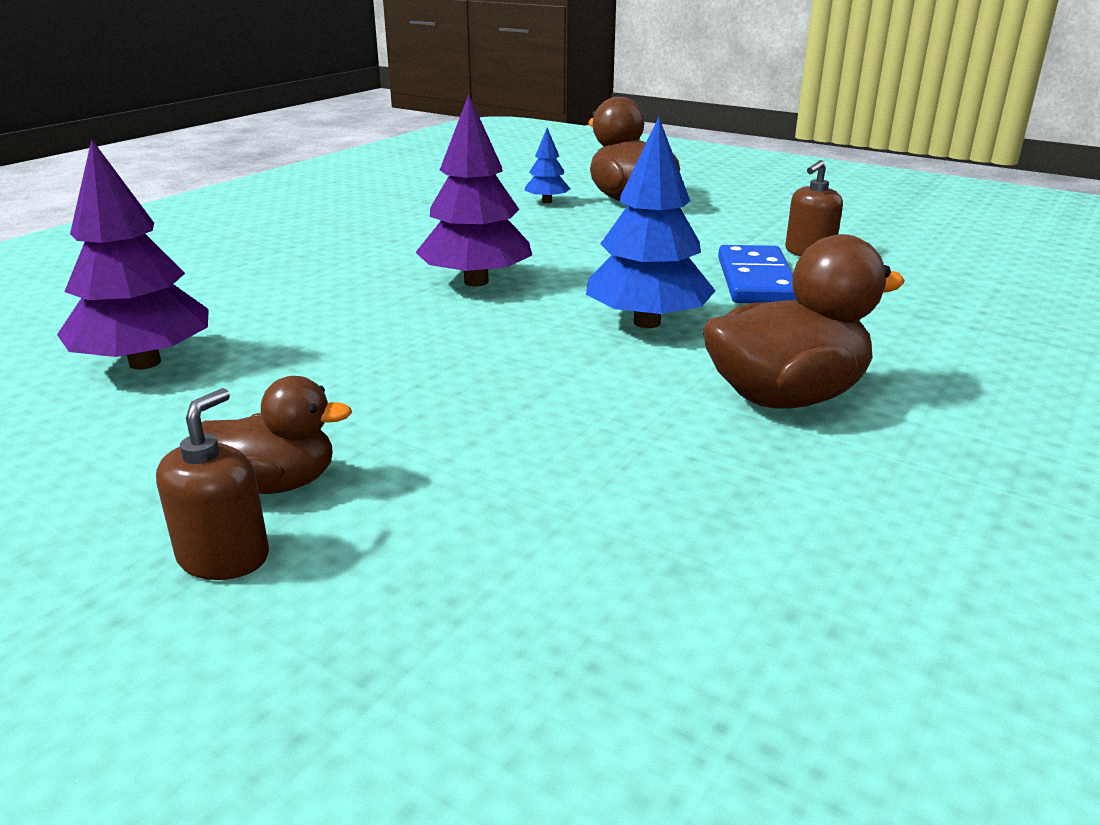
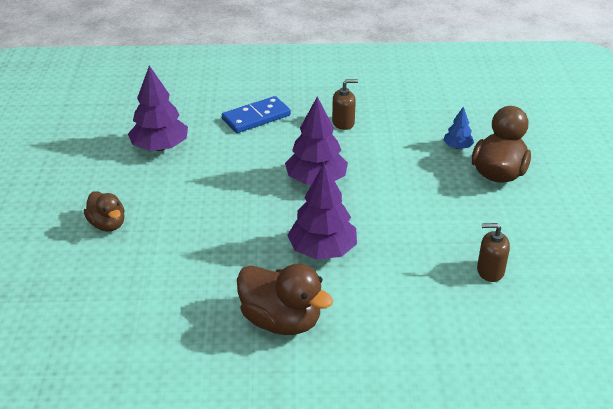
camera: 55 degrees right, 10 degrees up
brown soap dispenser [156,388,269,580] -> brown soap dispenser moved to [332,79,358,130]
blue tree [586,117,715,328] -> purple tree [287,163,357,260]
blue domino [718,245,797,303] -> blue domino moved to [222,96,291,133]

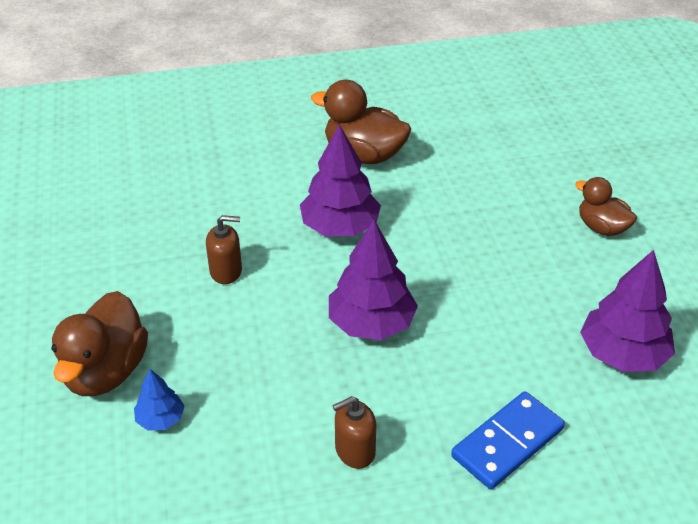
camera: 170 degrees right, 5 degrees up
brown soap dispenser [477,223,510,282] -> brown soap dispenser moved to [206,215,242,284]

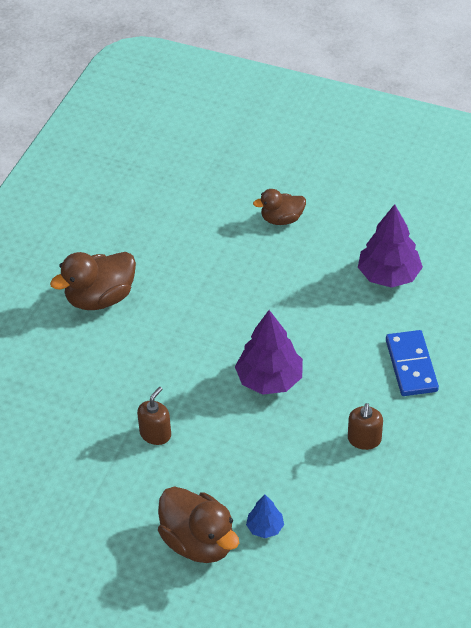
camera: 55 degrees left, 5 degrees up
purple tree [300,124,381,236] -> none

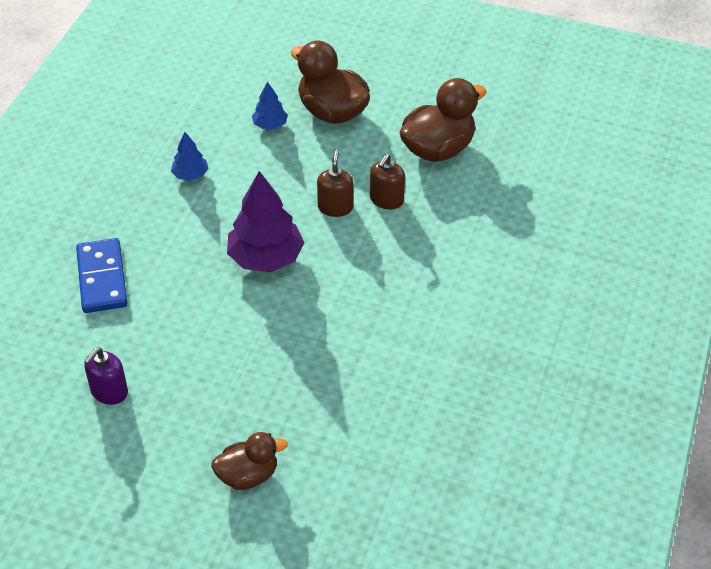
camera: 175 degrees right, 0 degrees up
brown duck [50,252,136,310] -> brown duck moved to [400,78,487,162]
brown soap dispenser [348,403,383,450] -> brown soap dispenser moved to [317,150,353,217]
purple tree [358,204,423,288] -> purple soap dispenser [84,348,128,405]
none -> blue tree [171,132,209,181]

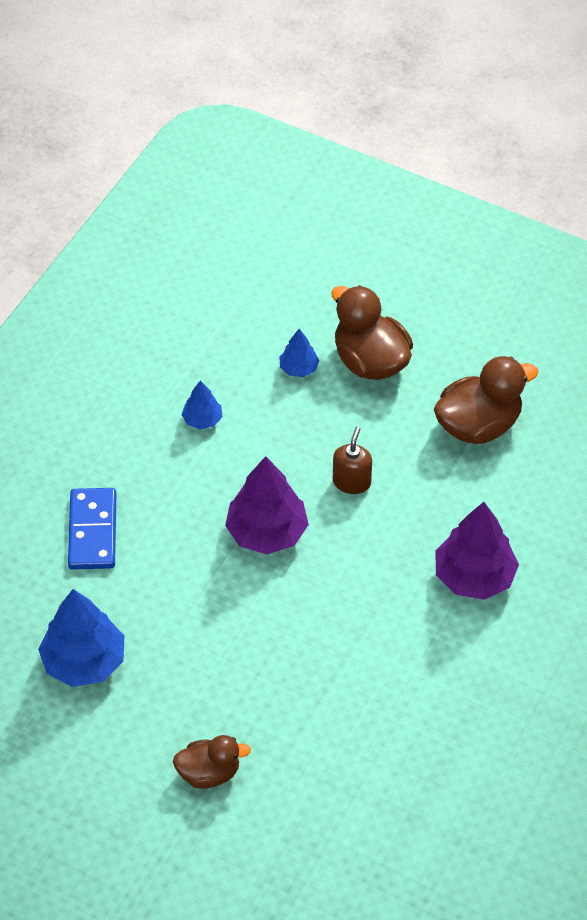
camera: 10 degrees right, 5 degrees up
purple soap dispenser [84,348,128,405] -> blue tree [38,589,124,687]
brown soap dispenser [370,154,405,209] -> none
none -> purple tree [435,502,519,600]

